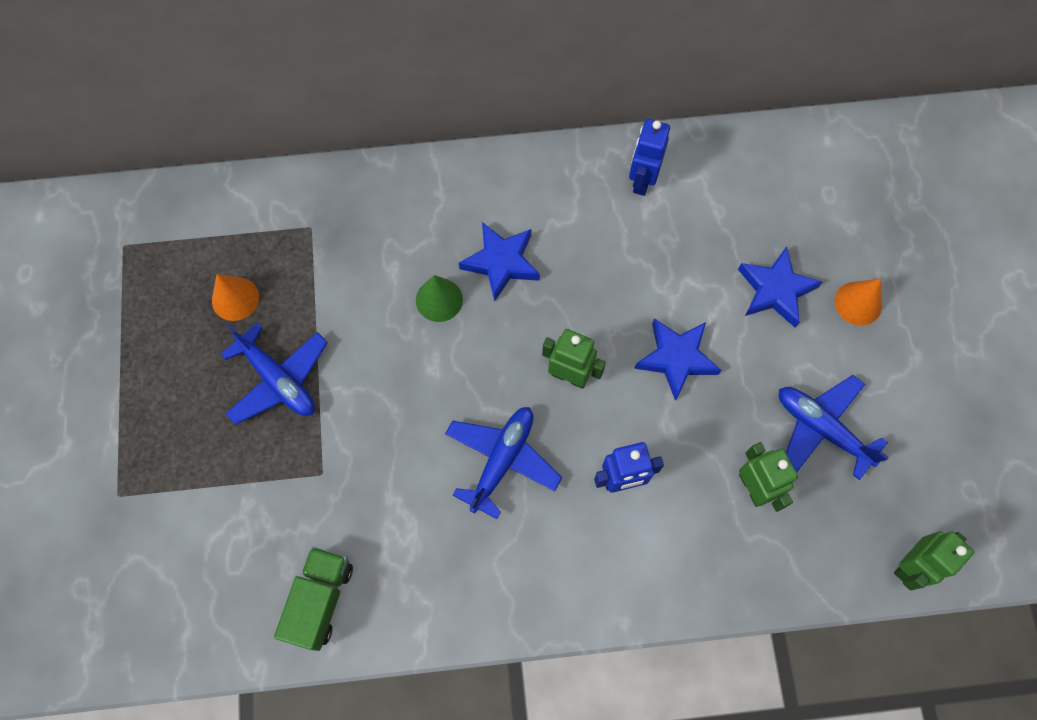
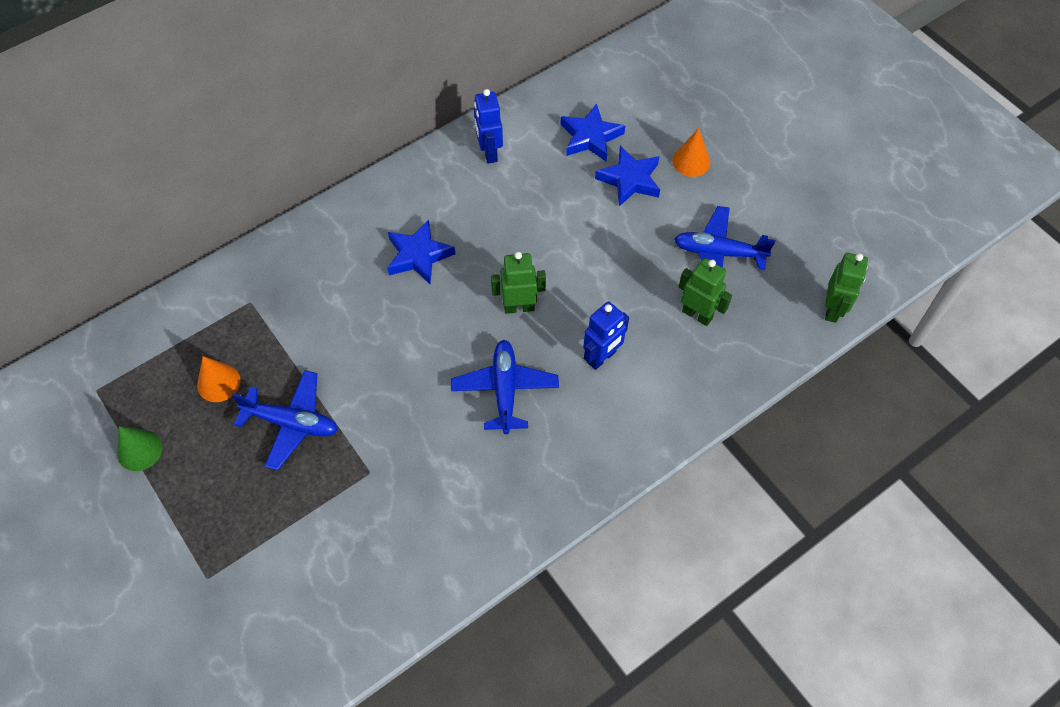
camera: 30 degrees left, 10 degrees down
green truck [274,547,353,651] -> none
green cone [416,275,463,322] -> green cone moved to [117,426,162,471]
blue star [634,318,721,401] -> blue star moved to [560,103,625,162]

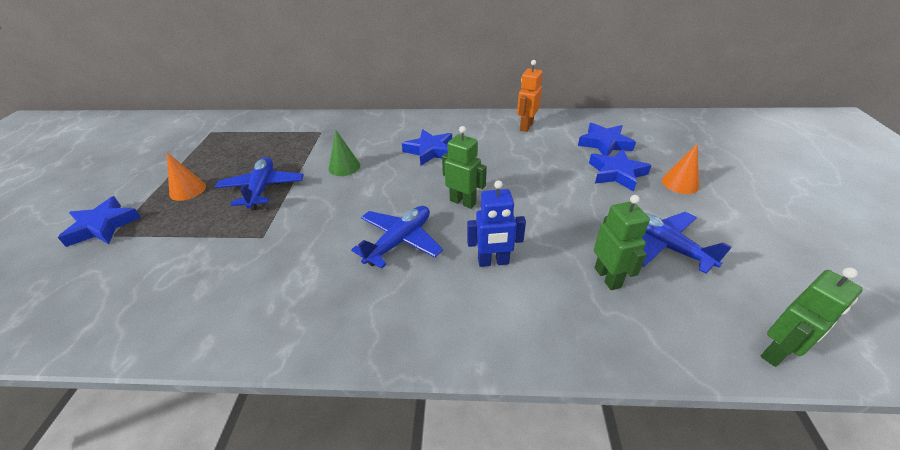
camera: 40 degrees right, 20 degrees down
green cone [117,426,162,471] -> green cone moved to [329,130,360,176]
orange cone [197,356,240,402] -> orange cone moved to [167,153,206,201]
blue plane [232,370,338,470] -> blue plane turned 150 degrees counterclockwise [215,157,304,210]
blue robot [474,89,503,163] -> orange robot [517,60,543,132]
none -> blue star [58,196,141,247]

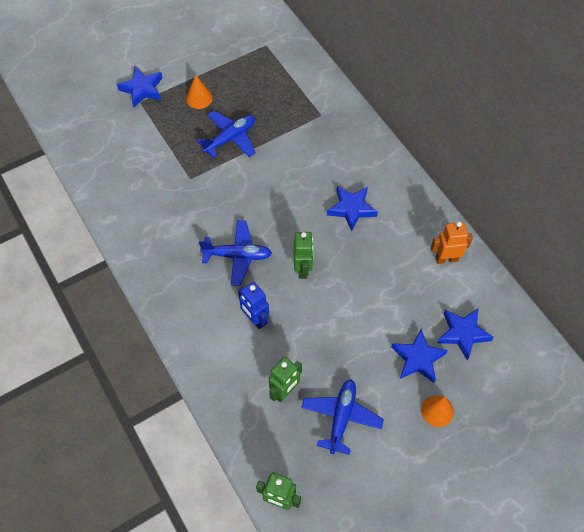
camera: 55 degrees right, 20 degrees up
green cone [329,130,360,176] -> none

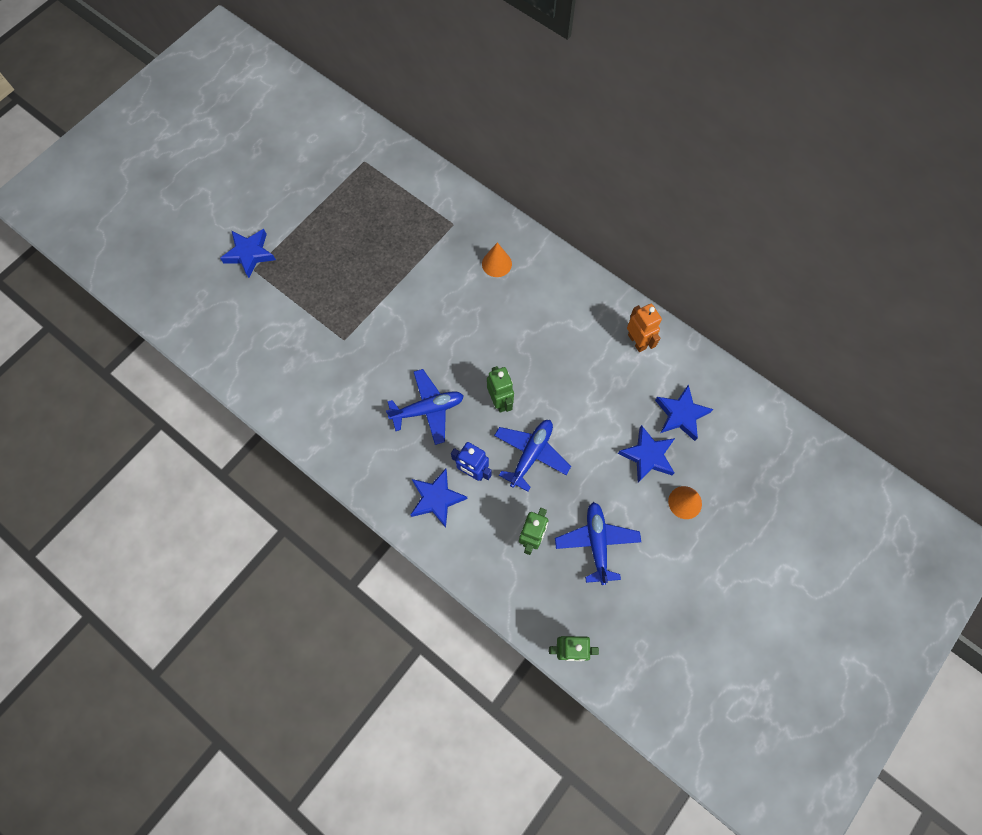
camera: 20 degrees left, 10 degrees up
orange cone [186,75,213,109] -> orange cone moved to [482,242,512,277]
blue plane [197,111,256,158] -> blue plane moved to [494,420,571,492]
blue star [327,186,378,231] -> blue star moved to [411,469,467,528]
orange robot [431,222,473,264] -> orange robot turned 90 degrees clockwise [627,304,662,352]

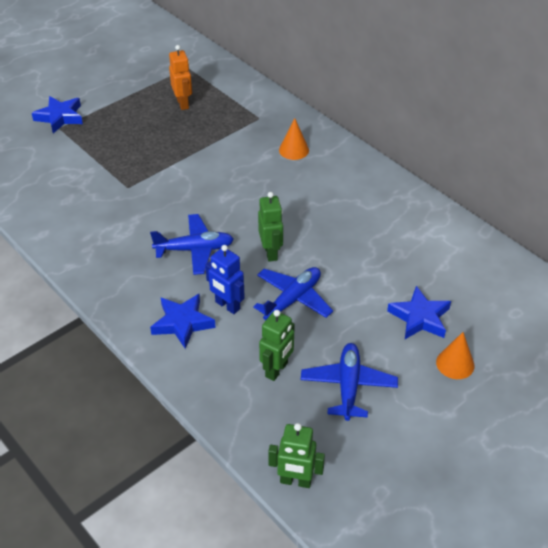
camera: 10 degrees right, 25 degrees down
orange robot [627,304,662,352] -> orange robot moved to [169,45,192,110]
blue star [655,384,713,441] -> none

